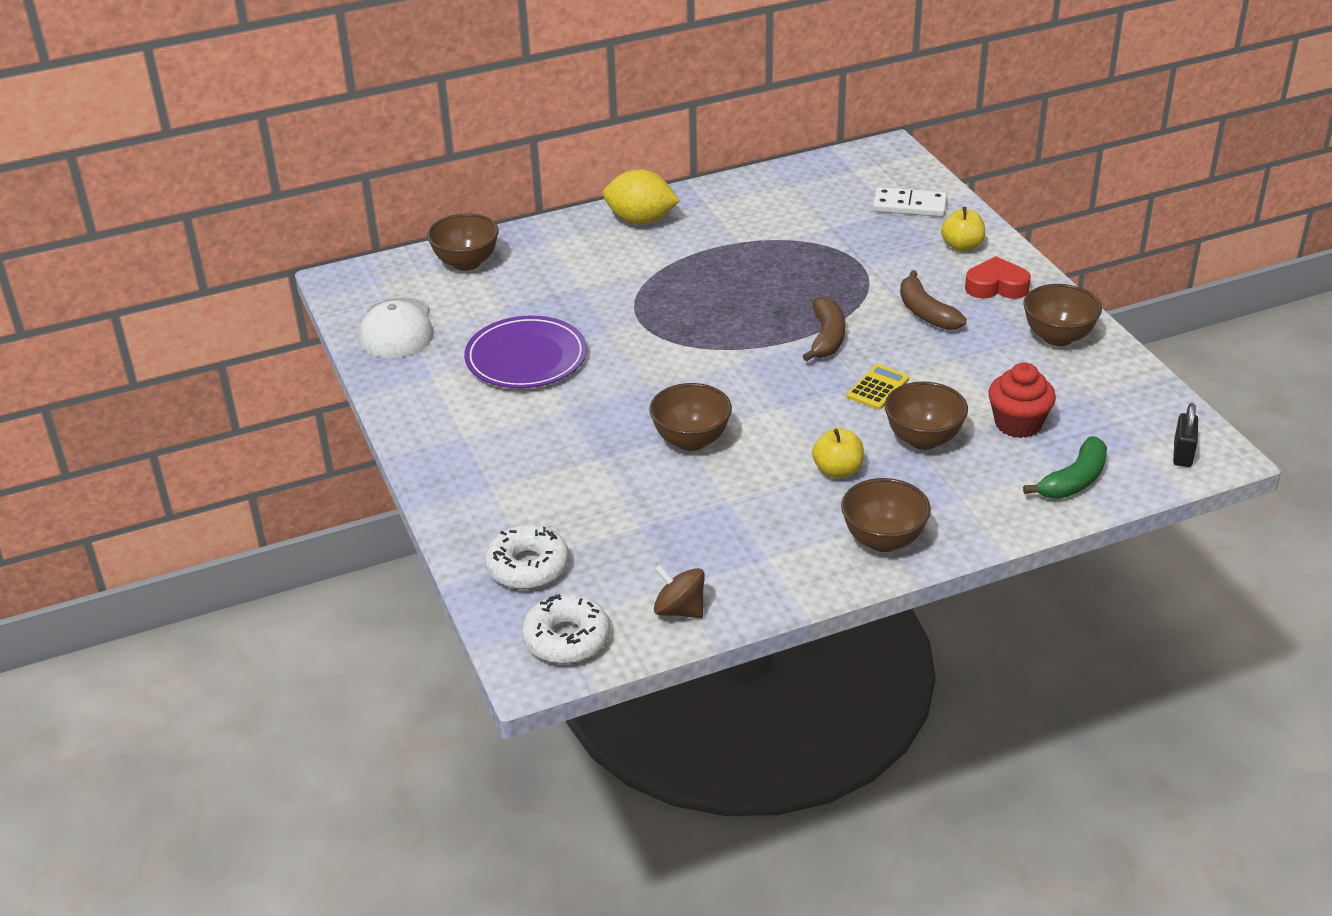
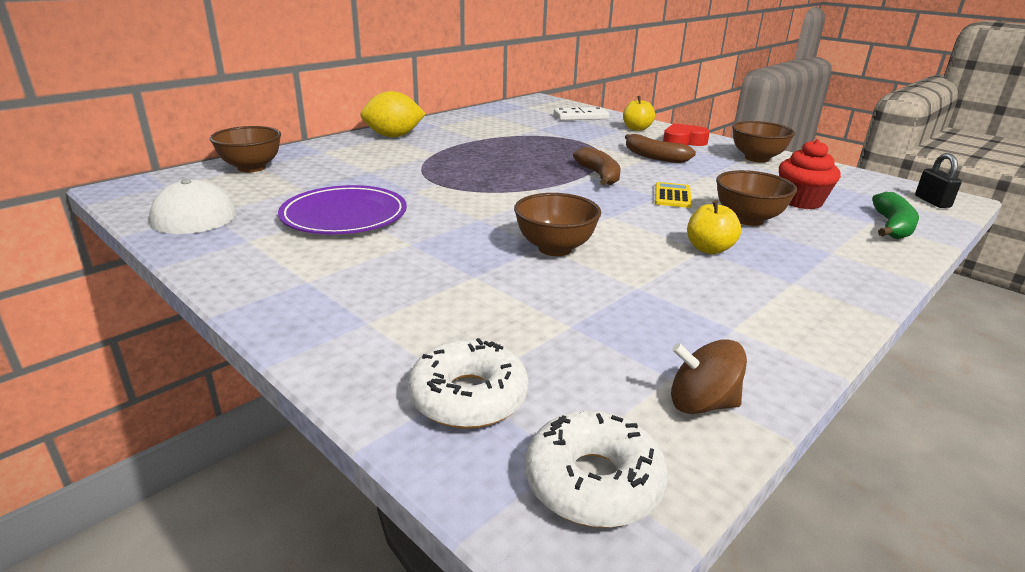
camera: 25 degrees left, 10 degrees down
brown bowl [841,478,931,552] -> none

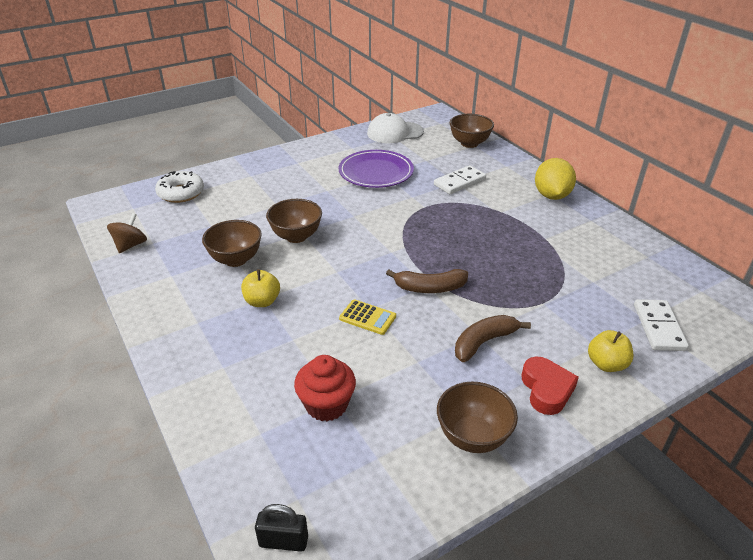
camera: 105 degrees right, 10 degrees up
white donut [525,411,668,528] -> none
brown bowl [716,170,797,226] -> brown bowl moved to [202,220,262,267]
green banana [872,192,919,239] -> none
none -> white domino [434,165,486,194]

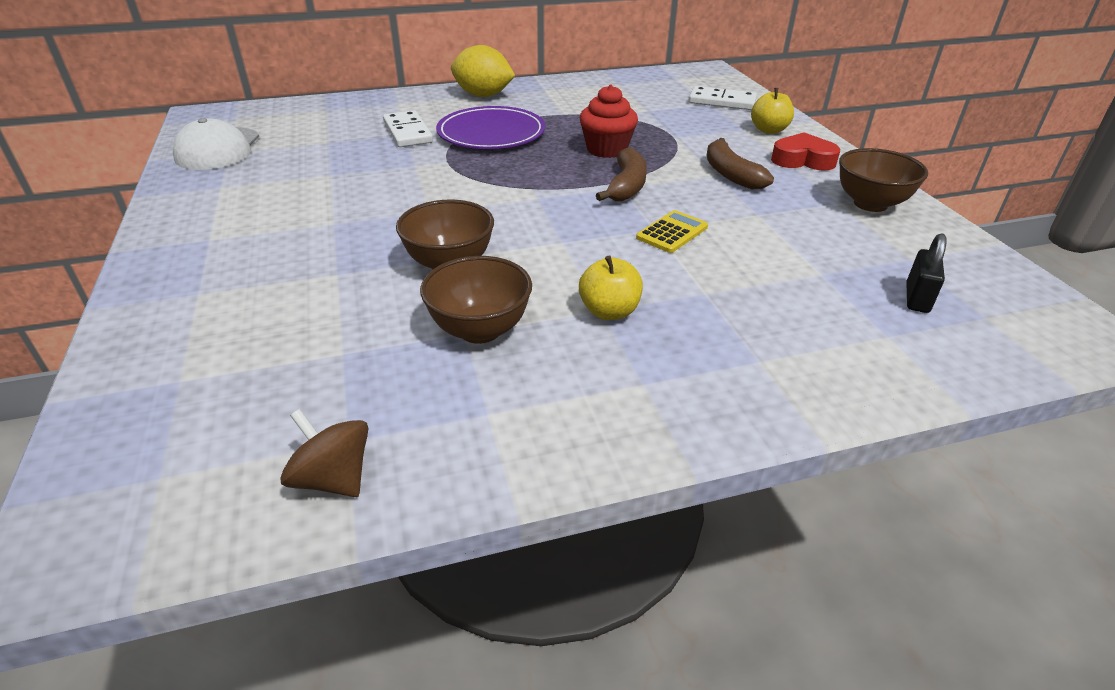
camera: 75 degrees left, 0 degrees up
white donut [155,171,204,203] -> none
black padlock [255,504,308,552] -> black padlock moved to [906,234,946,313]
red cupcake [294,355,356,421] -> red cupcake moved to [580,85,638,158]
purple plate [339,150,414,188] -> purple plate moved to [436,106,545,149]
brown bowl [450,114,494,148] -> none

